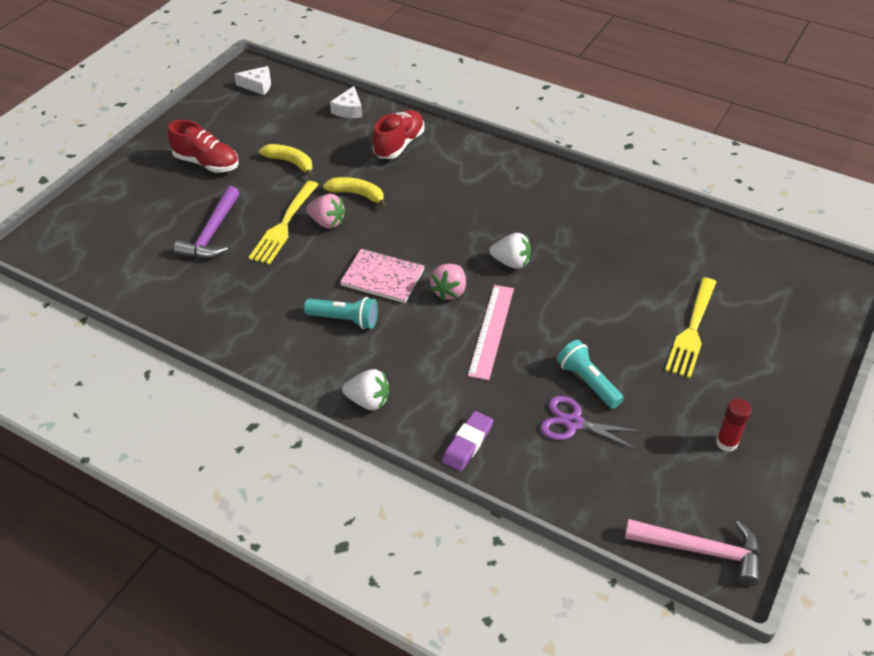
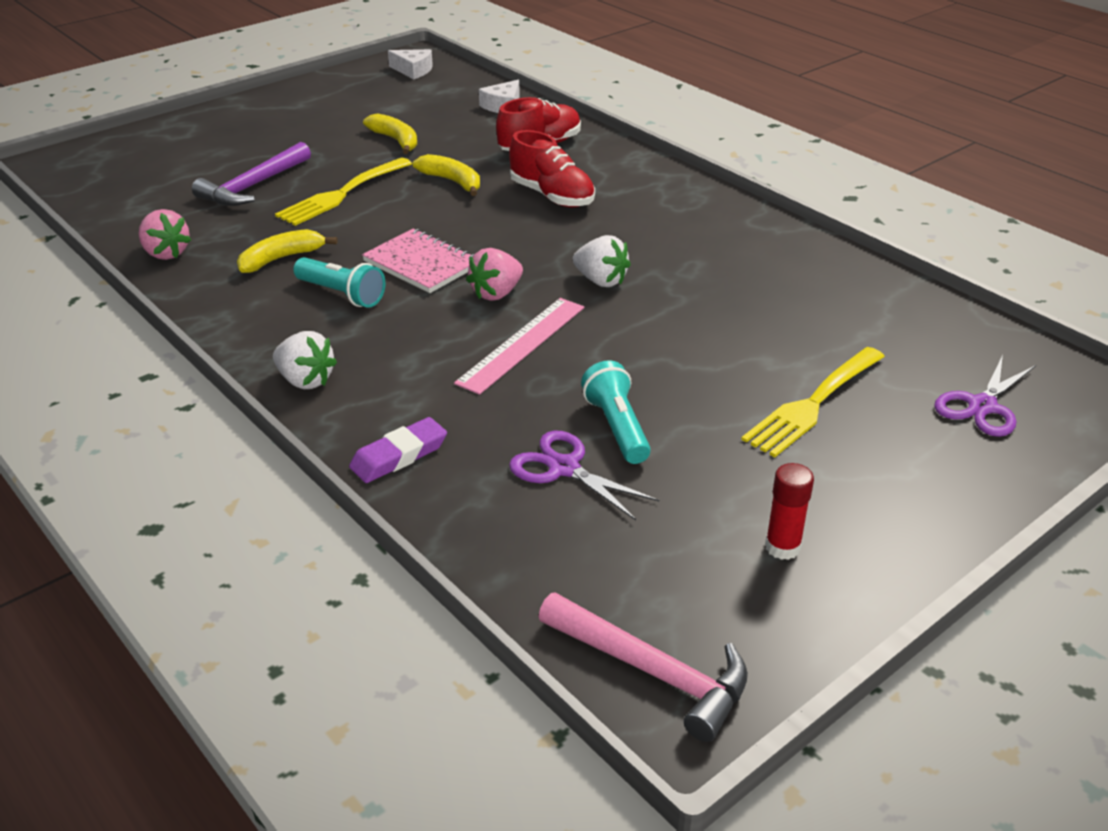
camera: 20 degrees right, 10 degrees down
red shoe [168,120,239,173] -> red shoe moved to [509,130,595,208]
pink strawberry [306,194,346,229] -> pink strawberry moved to [139,209,191,260]
none -> yellow banana [237,229,337,273]
none -> purple scissors [934,355,1036,437]

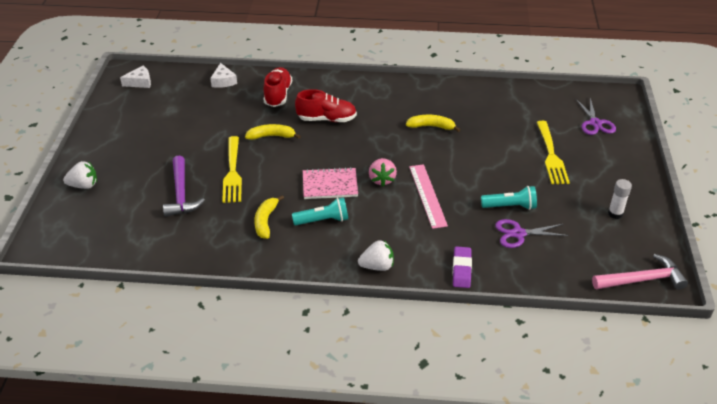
camera: 45 degrees left, 5 degrees up
pink strawberry [139,209,191,260] -> none
yellow banana [363,113,417,154] -> yellow banana moved to [406,115,460,132]
white strawberry [573,235,631,287] -> white strawberry moved to [63,161,97,189]
turquoise flashlight [581,360,651,464] -> turquoise flashlight turned 150 degrees clockwise [481,186,537,210]
red glue stick [765,463,814,560] -> white glue stick [608,179,632,219]

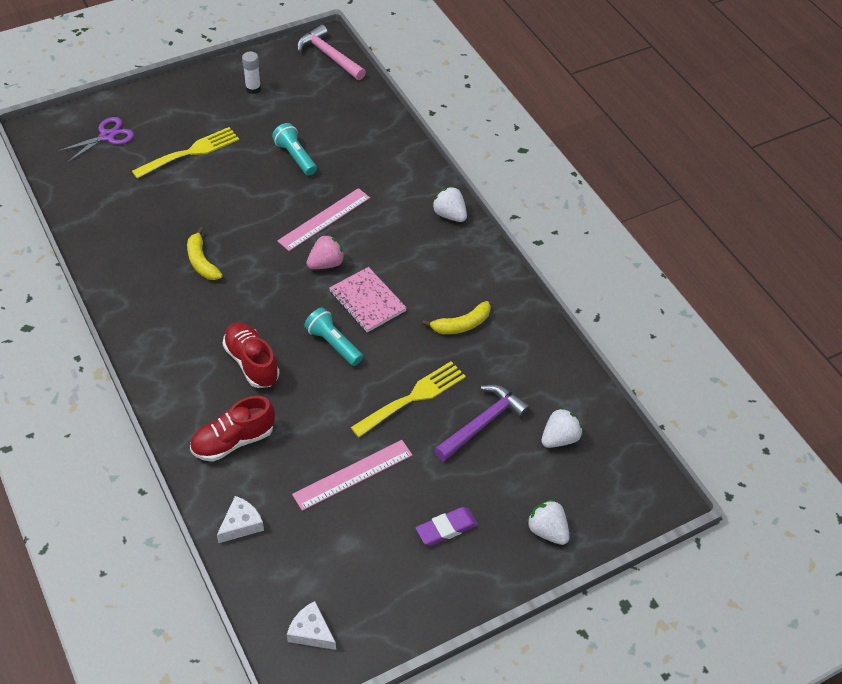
camera: 125 degrees left, 10 degrees up
yellow banana [245,124,301,140] -> none
turquoise flashlight [292,197,348,225] -> turquoise flashlight moved to [304,308,363,366]
purple eraser [453,246,472,288] -> purple eraser moved to [416,507,478,546]
purple scissors [495,219,568,248] -> none
none -> pink ruler [292,440,412,511]
none -> white strawberry [541,407,583,448]

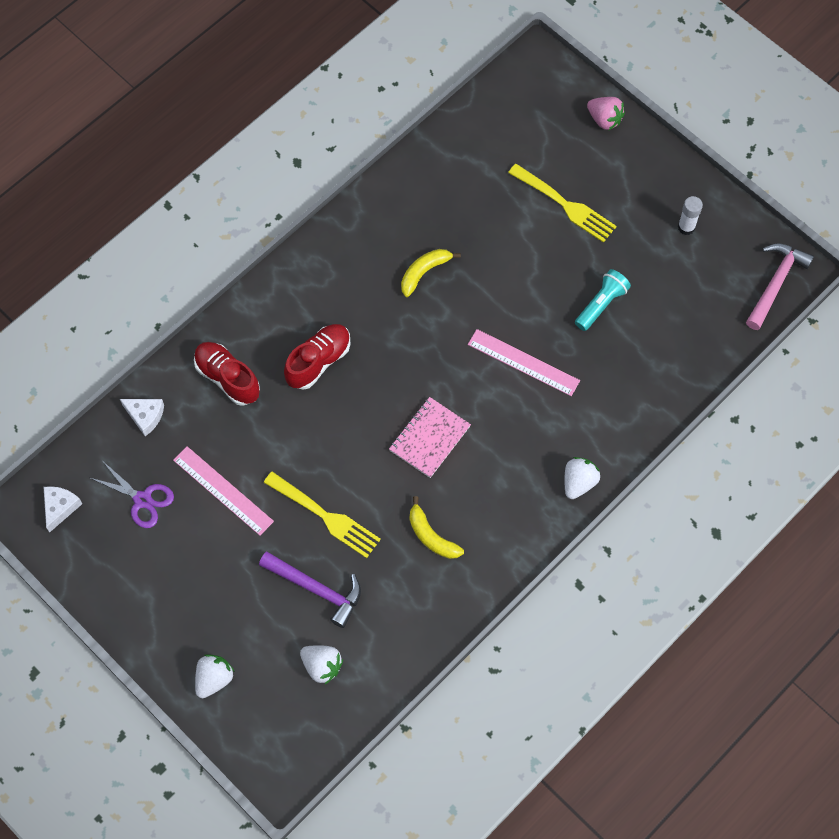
camera: 75 degrees right, 15 degrees up
purple scissors [58,117,134,163] -> purple scissors moved to [90,462,174,528]
turquoise flashlight [304,308,363,366] -> none
pink strawberry [307,234,345,269] -> pink strawberry moved to [587,97,625,130]
purple eraser [416,507,478,546] -> none

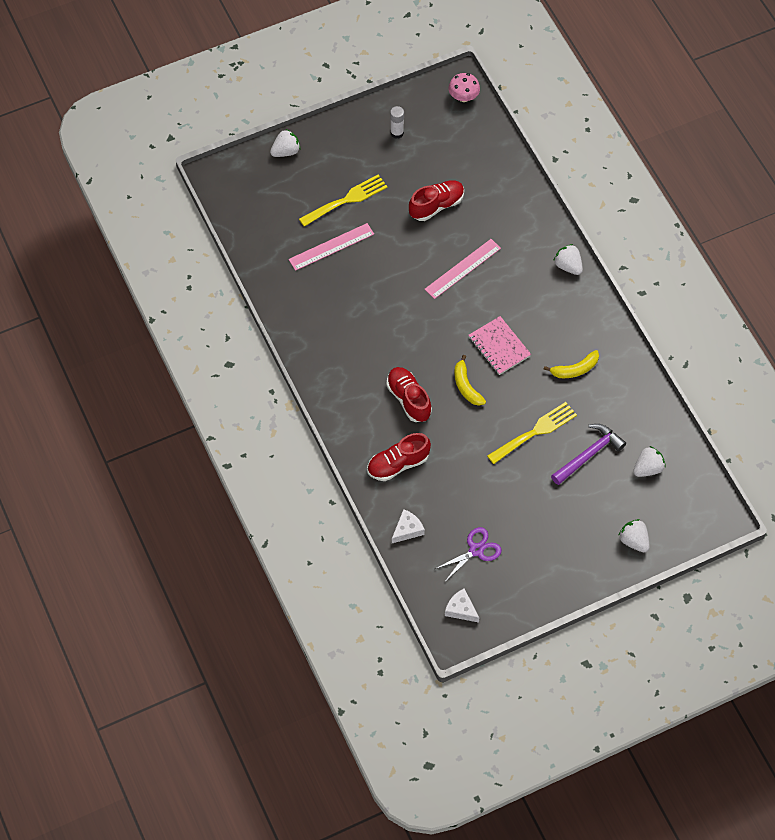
camera: 70 degrees left, 5 degrees down
pink ruler [173,446,274,535] -> pink ruler moved to [289,223,374,271]
yellow banana [401,249,461,297] -> yellow banana moved to [454,355,486,406]
turquoise flashlight [575,269,631,331] -> red shoe [409,180,464,221]
pink strawberry [587,97,625,130] -> white strawberry [270,129,301,157]
pink hammer [746,243,814,330] -> pink mushroom [448,73,480,102]

